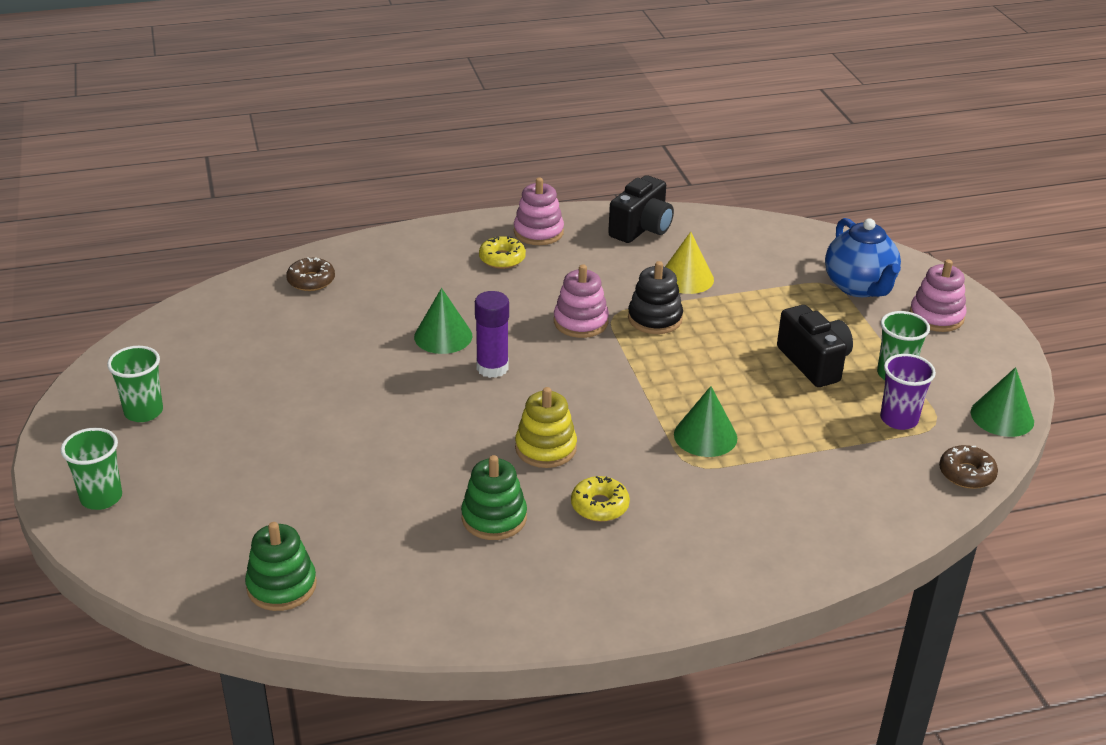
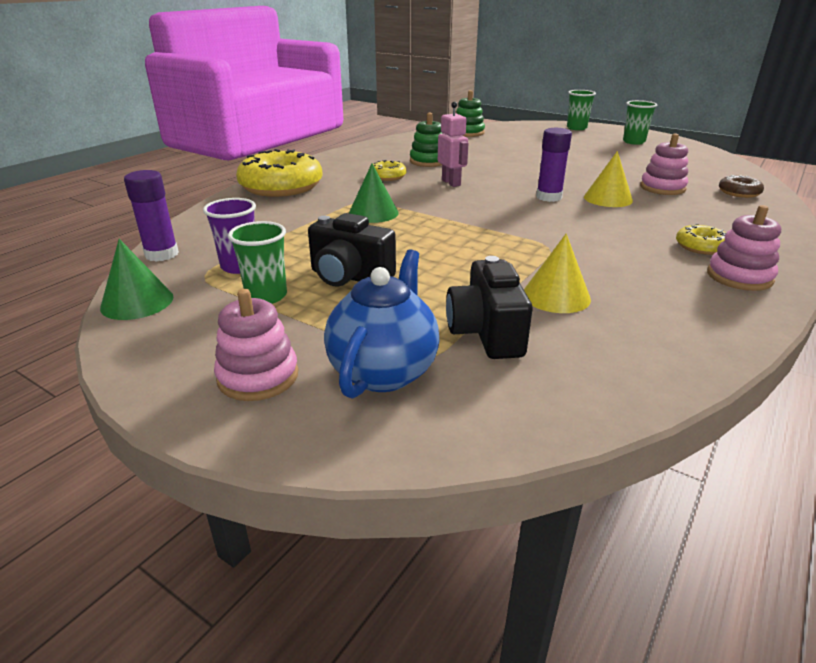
camera: 140 degrees right, 5 degrees down
green cone [414,288,472,354] -> yellow cone [584,151,633,207]
yellow stacking toy [515,387,577,468] -> pink robot [438,102,468,187]
pink stacking toy [554,264,609,338] -> pink stacking toy moved to [640,133,688,195]
black camera [608,175,674,243] -> black camera moved to [446,256,533,359]
black stacking toy [628,261,683,334] -> none
blue teapot [825,218,901,297] -> blue teapot turned 75 degrees clockwise [324,249,439,399]
brown donut [939,445,998,489] -> purple glue stick [124,170,179,262]
none -> yellow donut [236,149,323,197]

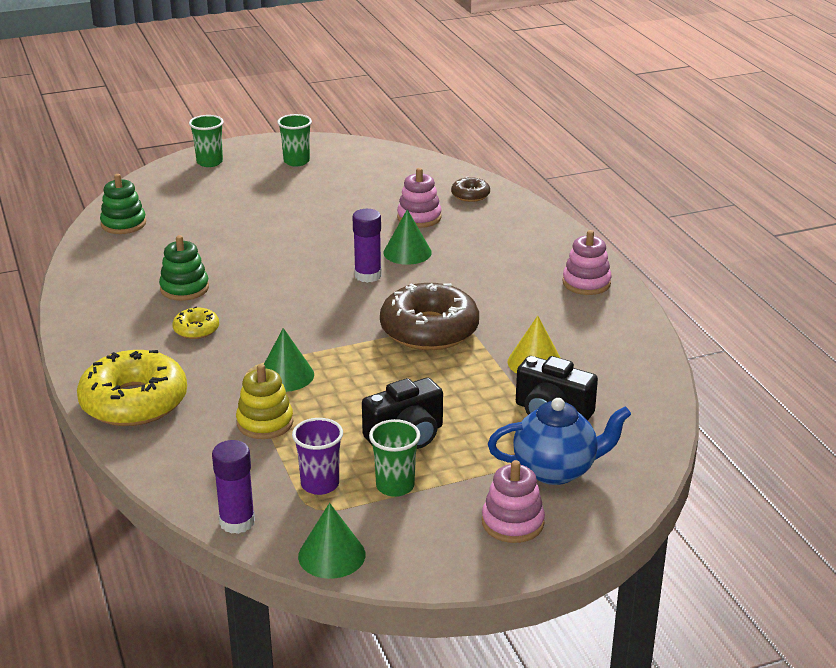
camera: 55 degrees left, 0 degrees up
blue teapot [324,249,439,399] -> blue teapot turned 120 degrees clockwise [488,398,631,485]
pink robot [438,102,468,187] -> none
yellow cone [584,151,633,207] -> green cone [383,209,432,265]
yellow donut [676,223,726,255] -> none
none -> yellow stacking toy [236,364,293,439]
none -> brown donut [380,283,479,350]

